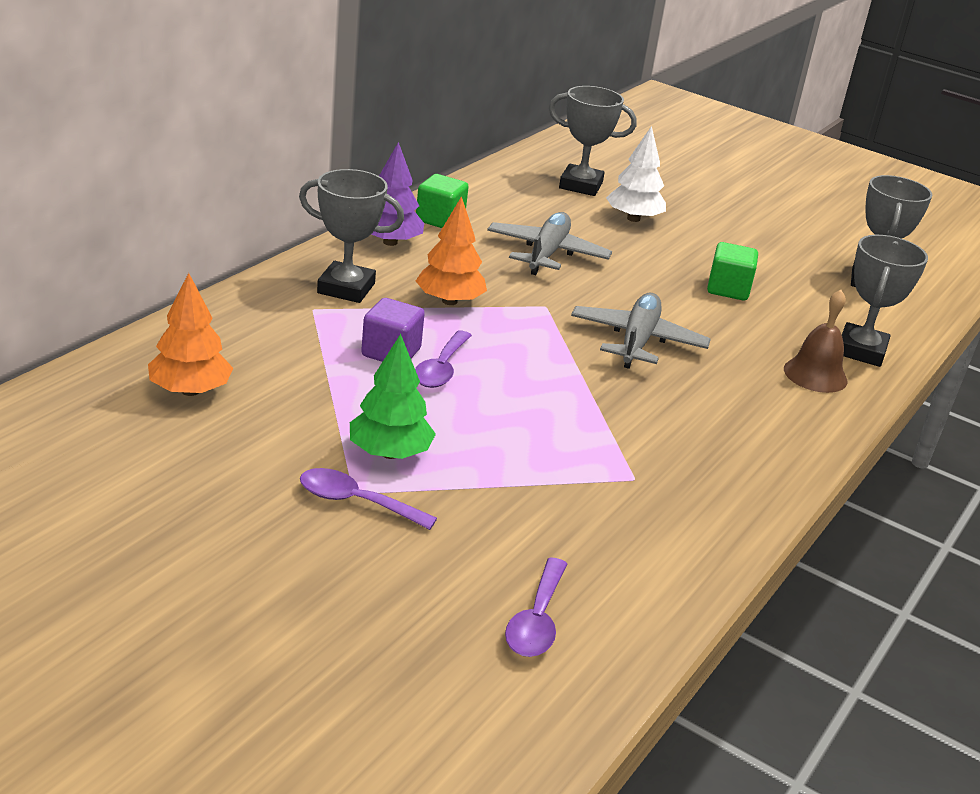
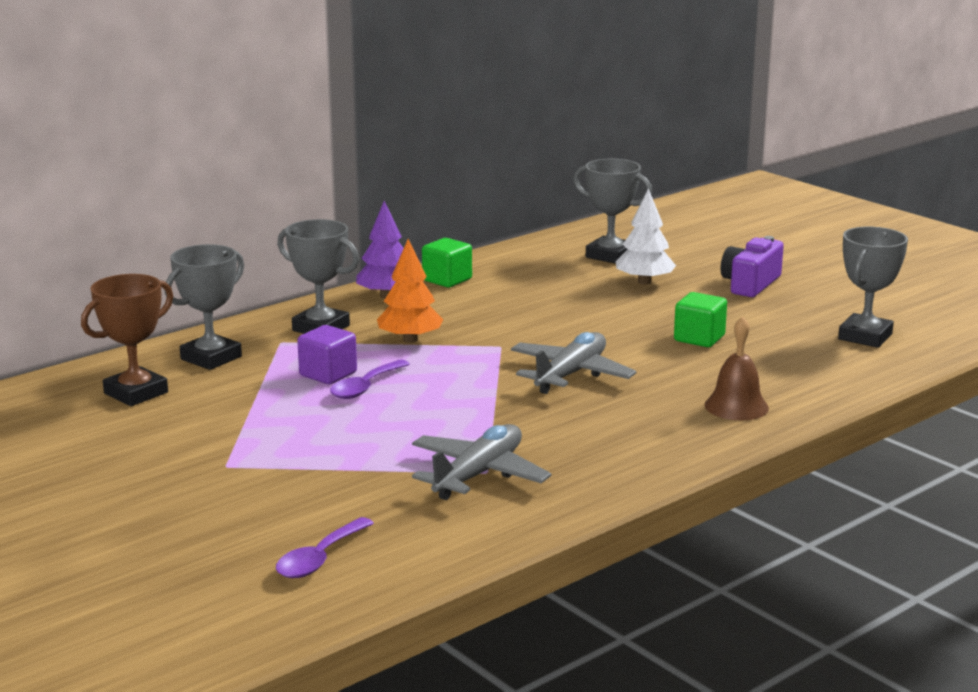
camera: 20 degrees right, 10 degrees down
orange tree [148,273,233,396] -> brown trophy [81,274,173,406]
purple spoon [300,468,437,530] -> none
green tree [350,334,436,459] -> none
grey plane [487,212,612,275] -> grey plane moved to [412,424,551,500]
grey trophy [842,235,928,367] -> grey trophy moved to [165,244,244,370]
none -> purple camera [721,236,784,297]

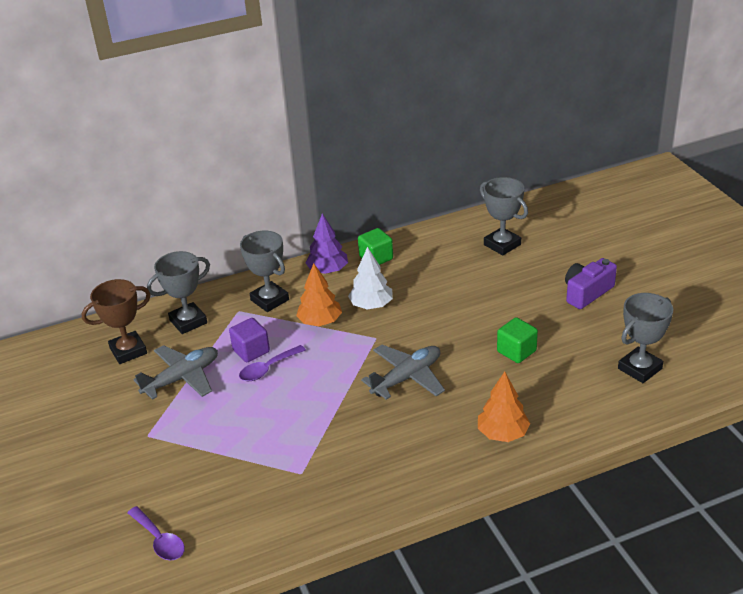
camera: 20 degrees right, 15 degrees up
purple spoon [276,517,374,578] -> purple spoon turned 90 degrees counterclockwise [127,506,185,560]
grey plane [412,424,551,500] -> grey plane moved to [133,345,218,400]
white tree [616,188,676,285] -> white tree moved to [348,247,393,309]
brown bell [704,316,769,420] -> orange tree [478,372,530,442]

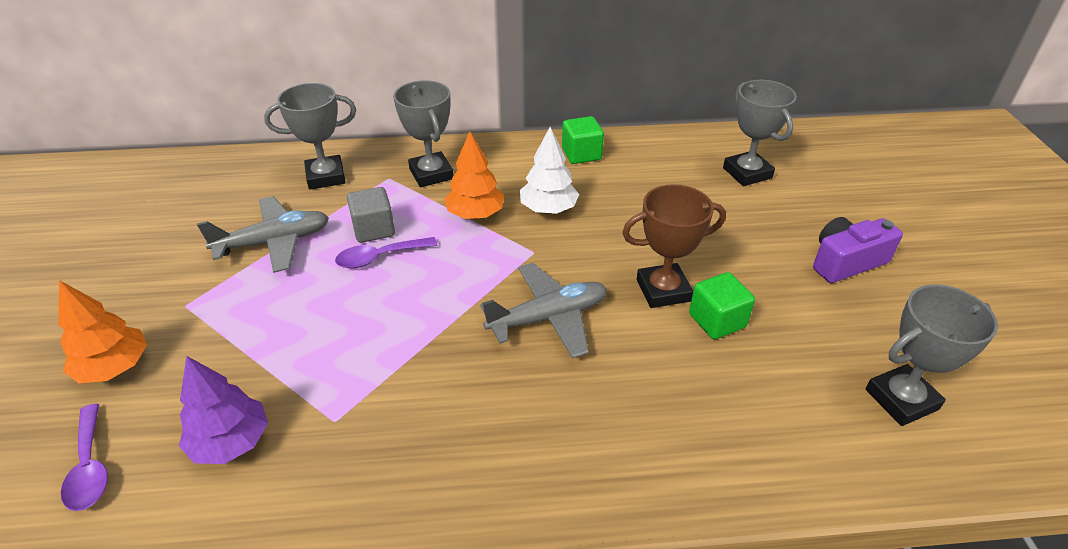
camera: 15 degrees right, 5 degrees up
brown trophy [81,279,151,364] -> brown trophy moved to [622,184,726,308]
purple cube [229,318,270,362] -> grey cube [347,187,395,243]
purple tree [305,214,348,274] -> purple tree moved to [179,356,268,464]
orange tree [478,372,530,442] -> orange tree moved to [58,280,147,383]

